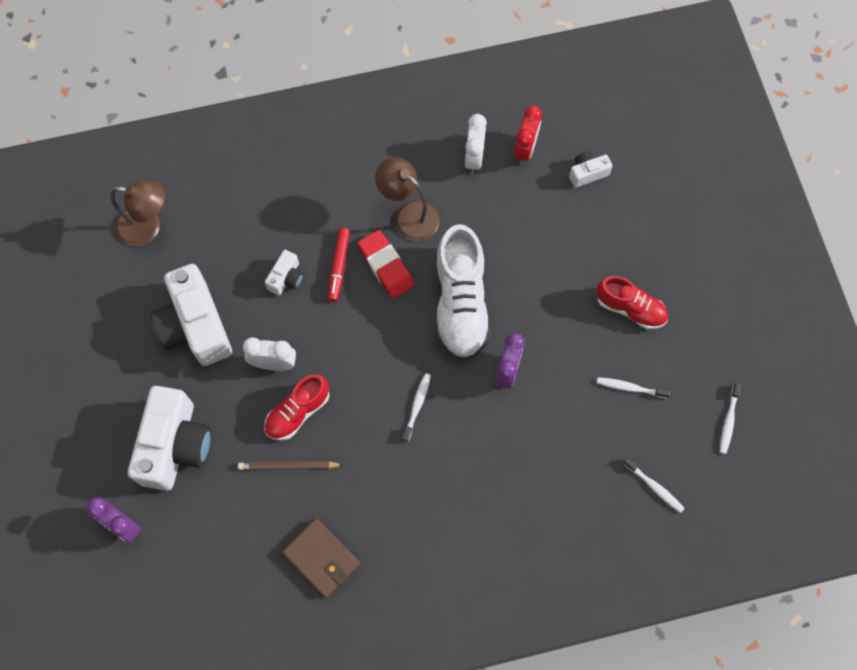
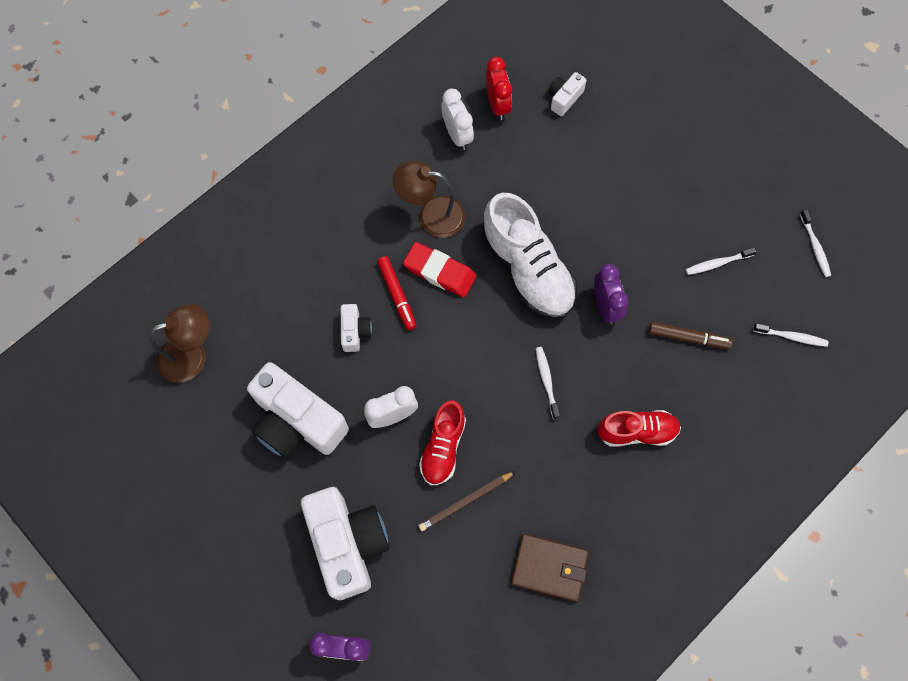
camera: 30 degrees left, 0 degrees up
red shoe [596,276,668,329] -> red shoe moved to [598,410,681,447]
none -> brown marker [649,322,733,349]

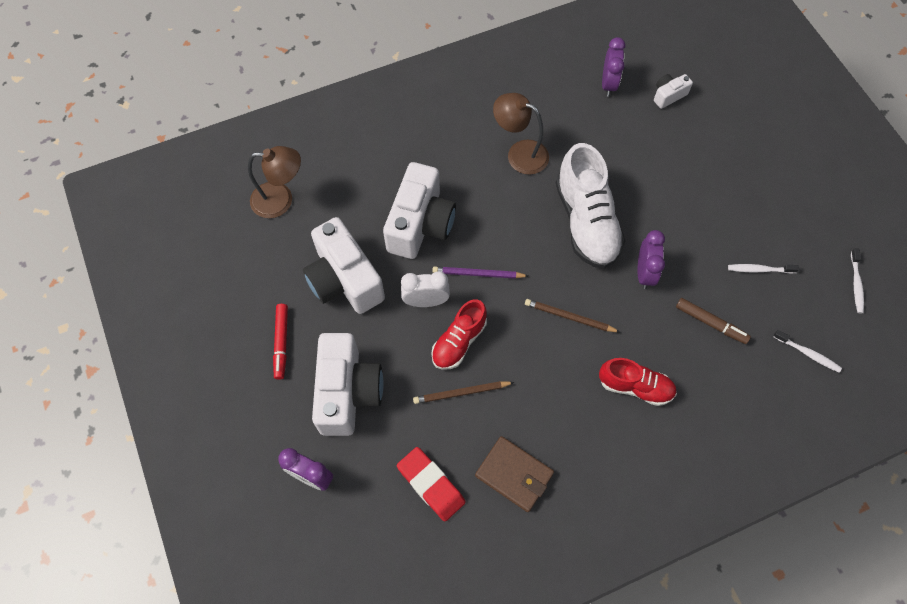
camera: 20 degrees right, 5 degrees down
white camera [341,304,372,352] -> white camera [383,162,456,259], size x2.16
red marker [377,256,417,330] -> red marker moved to [273,304,288,380]
red eraser [403,242,476,298] -> red eraser moved to [397,447,466,521]
white clock [442,89,474,150] -> none
red clock [486,57,512,120] -> purple clock [602,37,626,97]
white toothbrush [536,347,560,419] -> brown pencil [525,299,620,332]
none -> purple pencil [432,266,528,279]

